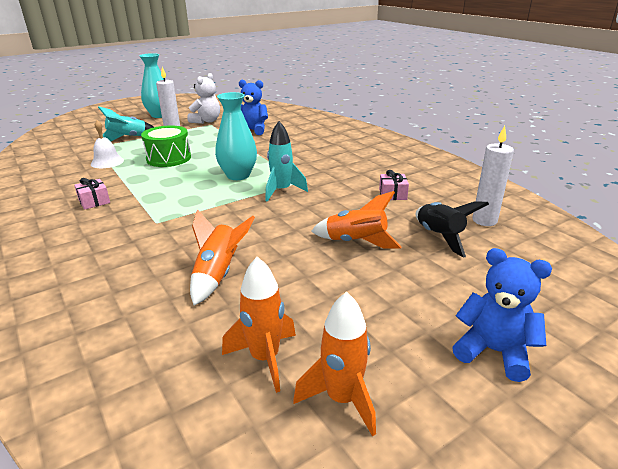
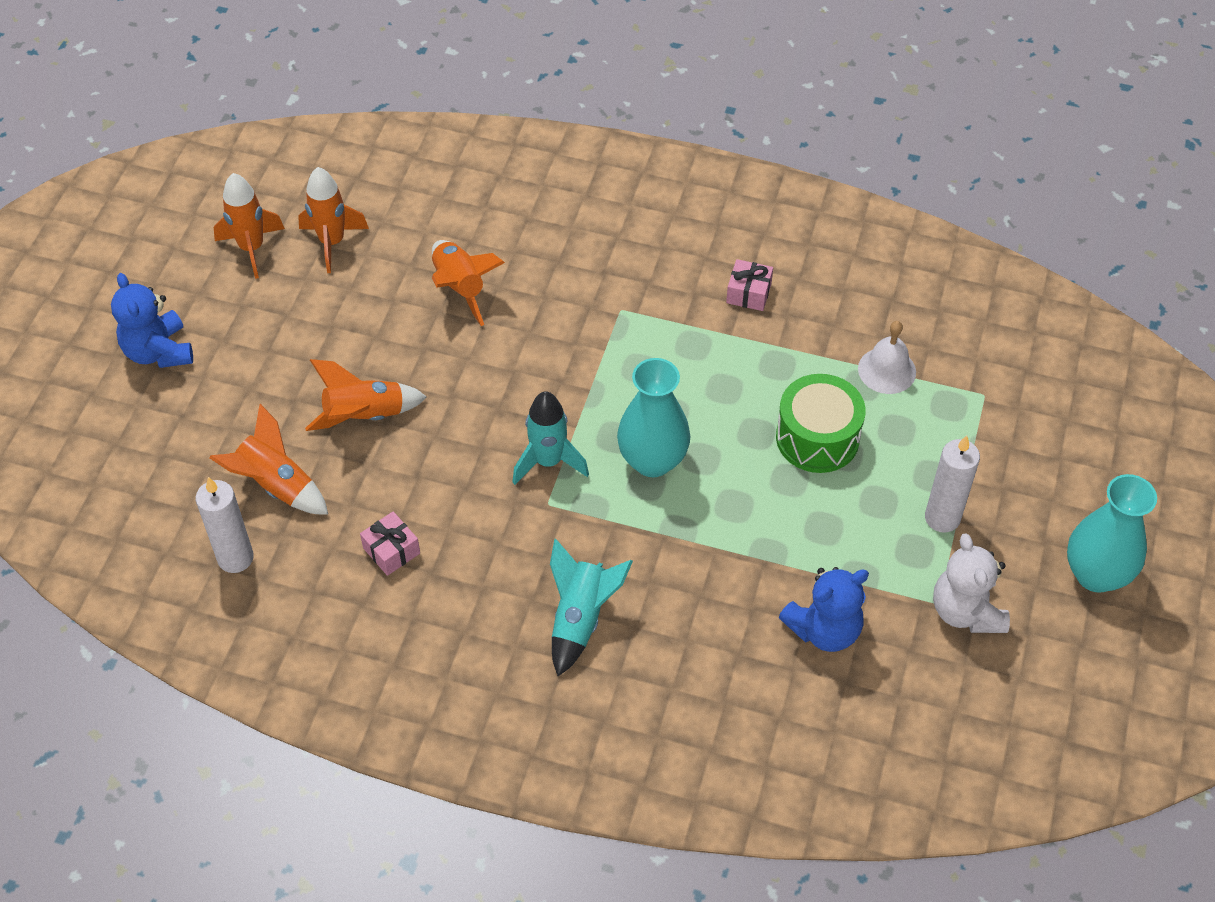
camera: 140 degrees right, 25 degrees up
turquoise rocket [98,106,154,141] -> turquoise rocket moved to [550,539,633,676]
black rocket [415,201,489,258] -> orange rocket [209,404,328,515]
blue teddy bear [452,248,552,382] -> blue teddy bear turned 75 degrees clockwise [111,273,193,368]

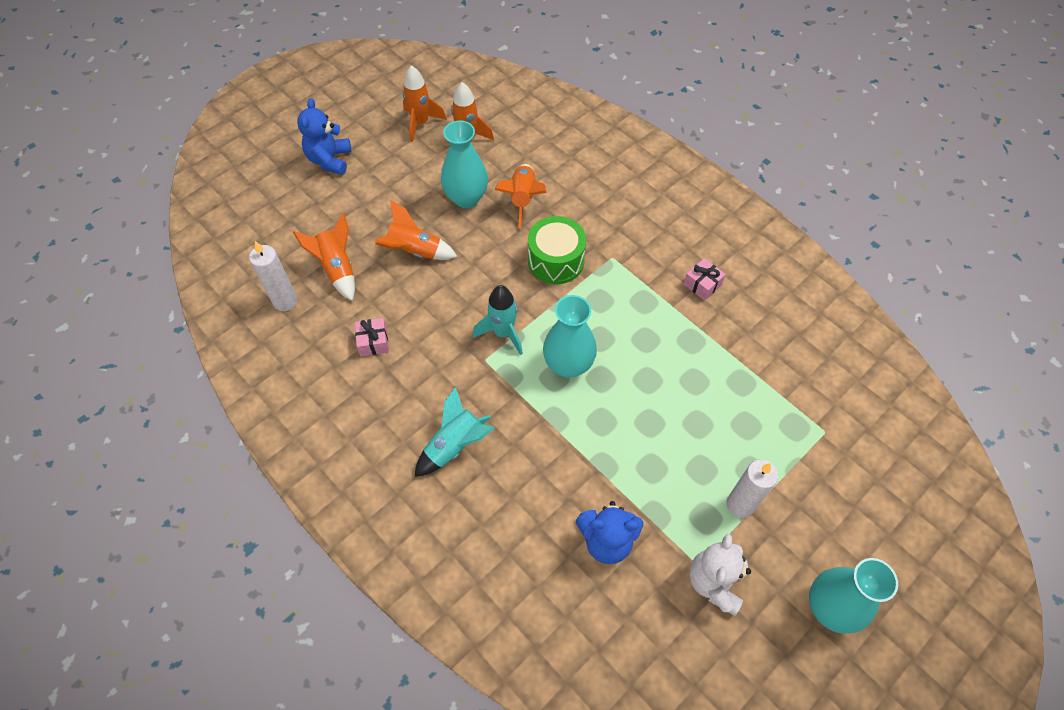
camera: 30 degrees right, 5 degrees up
green drum [776,374,866,473] -> green drum moved to [528,216,586,284]
white bell [858,321,916,394] -> none
none -> turquoise vase [441,121,488,208]

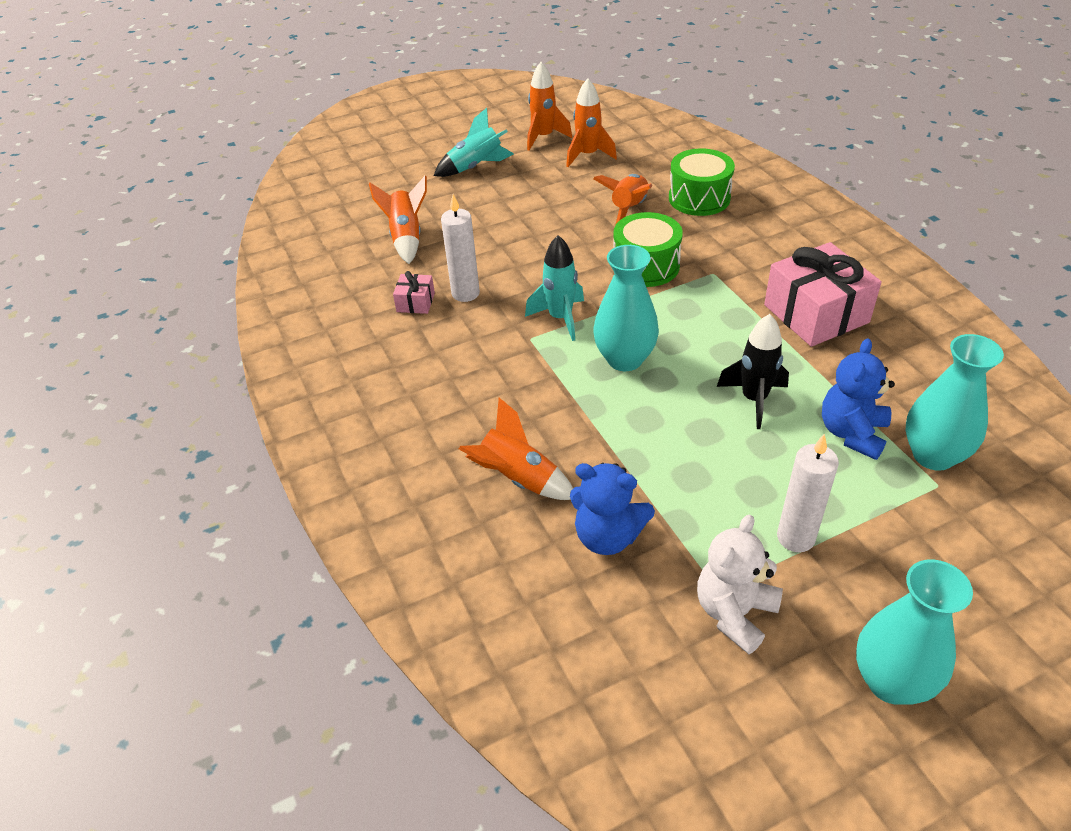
camera: 20 degrees right, 15 degrees down
white candle [249,241,297,311] -> white candle moved to [441,194,480,302]
blue teddy bear [297,98,351,175] -> blue teddy bear moved to [822,338,895,460]
orange rocket [375,200,457,260] -> orange rocket moved to [459,398,573,500]
turquoise rocket [414,387,495,477] -> turquoise rocket moved to [434,108,514,177]
turquoise vase [441,121,488,208] -> turquoise vase moved to [906,334,1004,471]
pink gift [684,258,726,301] -> pink gift [764,242,882,347], size x2.17
none -> green drum [669,148,735,216]
none -> black rocket [717,314,789,429]

